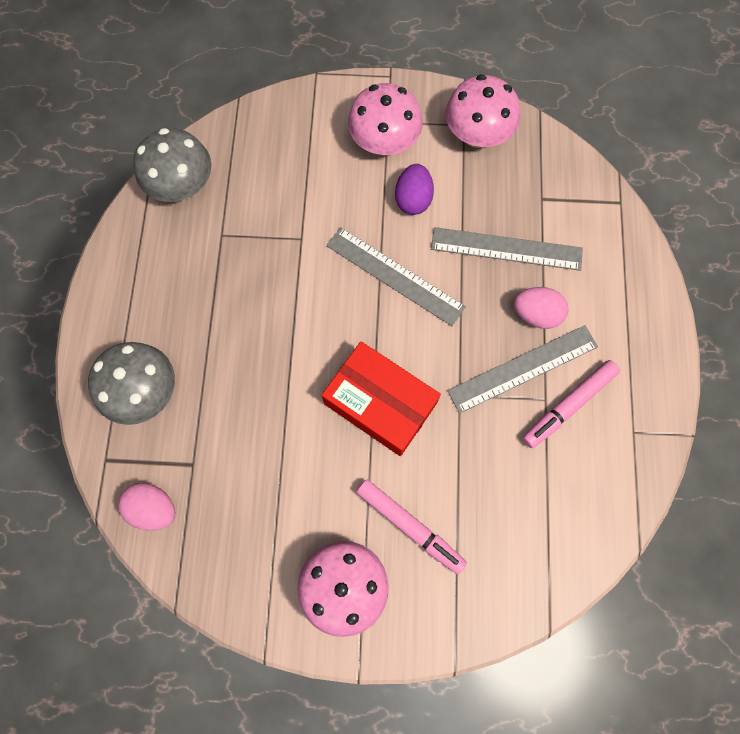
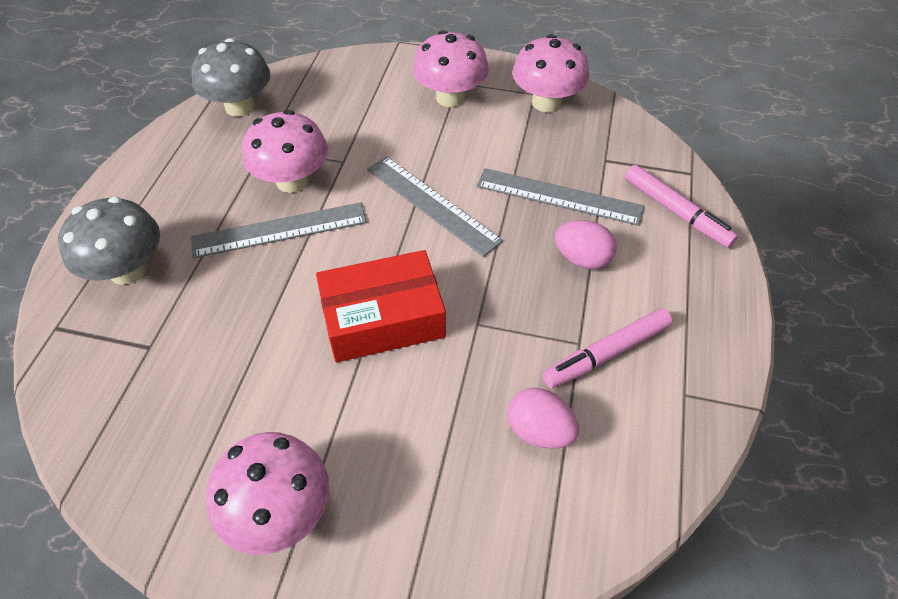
camera: 10 degrees right, 20 degrees down
pink egg [118,483,175,531] -> pink egg moved to [508,388,579,449]
red box [322,341,441,456] -> red box turned 60 degrees counterclockwise [316,250,446,362]
pink marker [356,480,467,574] -> pink marker moved to [625,165,738,248]
purple egg [395,164,434,215] -> none
grey ruler [447,325,598,414] -> grey ruler moved to [191,202,367,258]
none -> pink mushroom [242,110,328,193]

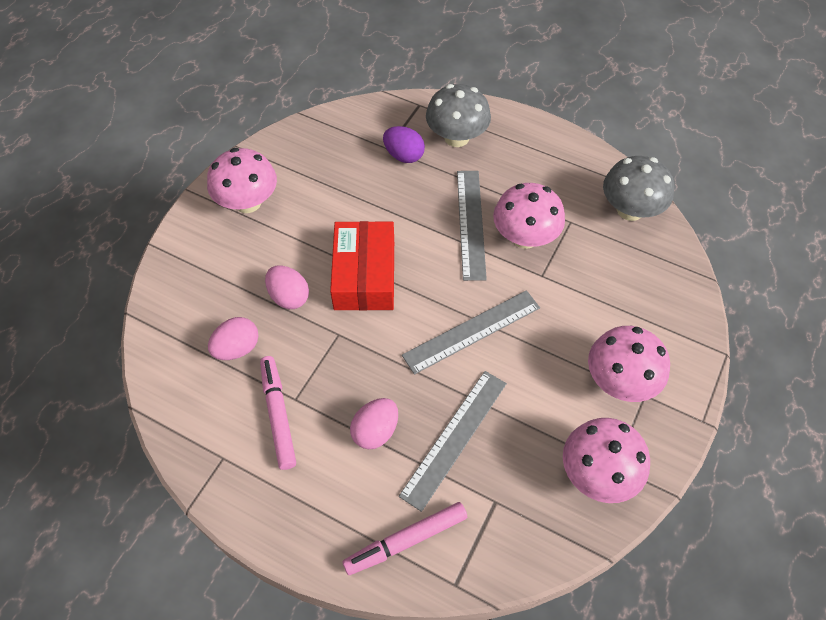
camera: 105 degrees right, 5 degrees up
none -> pink egg [265,265,309,309]
none -> purple egg [383,126,425,163]

